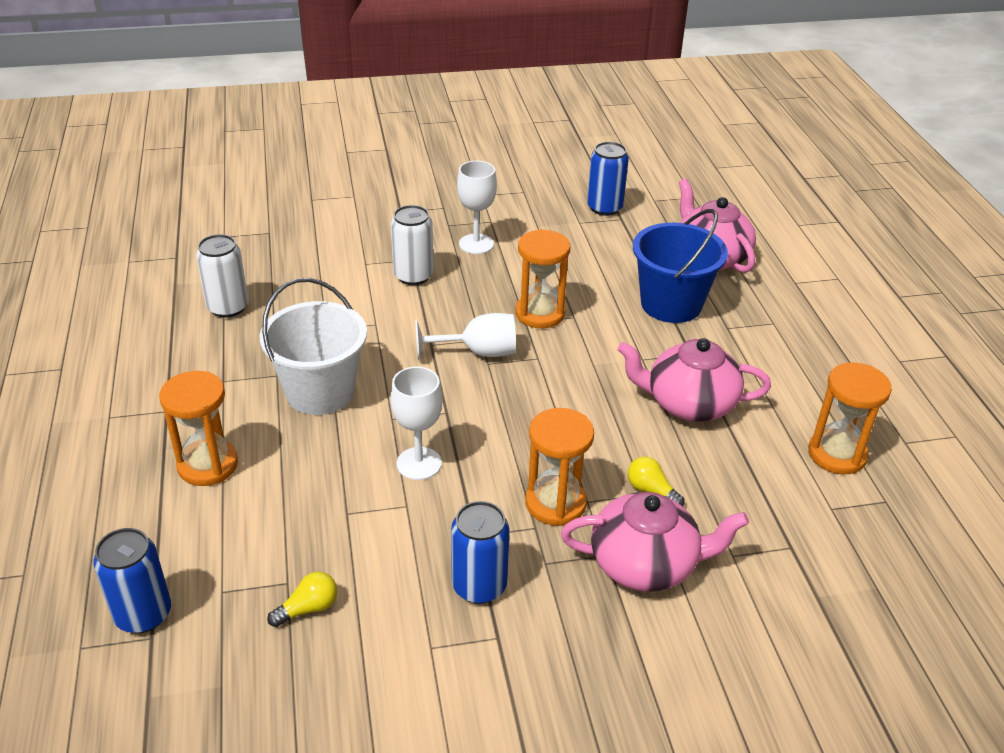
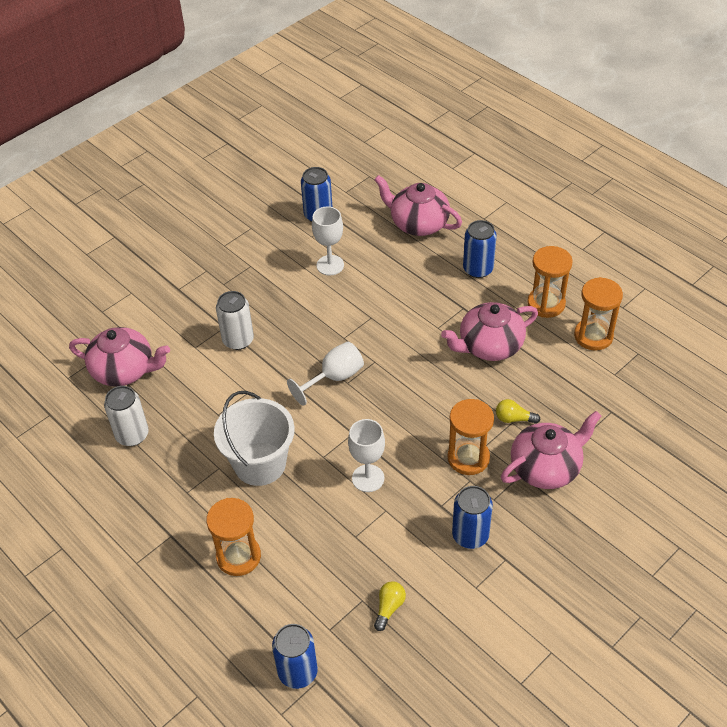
camera: 30 degrees left, 10 degrees up
white goblet [457,161,497,254] -> white goblet moved to [312,207,344,276]
orange hourglass [516,229,570,328] -> orange hourglass moved to [527,246,573,318]
blue bucket [633,209,728,323] -> none
none -> pink teapot [69,327,170,387]
none -> blue can [463,220,497,278]

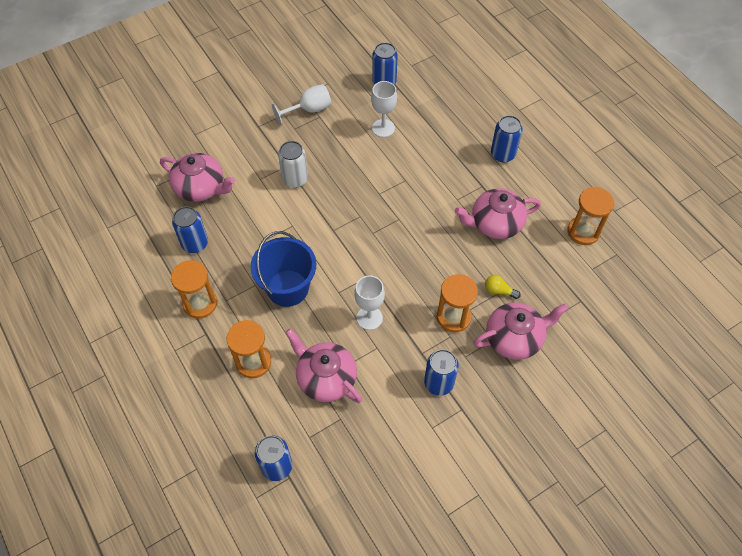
camera: 10 degrees right, 10 degrees up
white can [104,386,149,446] -> blue can [172,206,208,253]
white bucket [214,391,295,486] -> blue bucket [251,231,316,307]
white goblet [287,341,364,406] -> white goblet moved to [272,84,331,125]
pink teapot [374,175,462,236] -> pink teapot moved to [285,328,362,403]
yellow light bulb [374,581,406,631] -> none
orange hourglass [527,246,573,318] -> orange hourglass moved to [171,260,217,319]

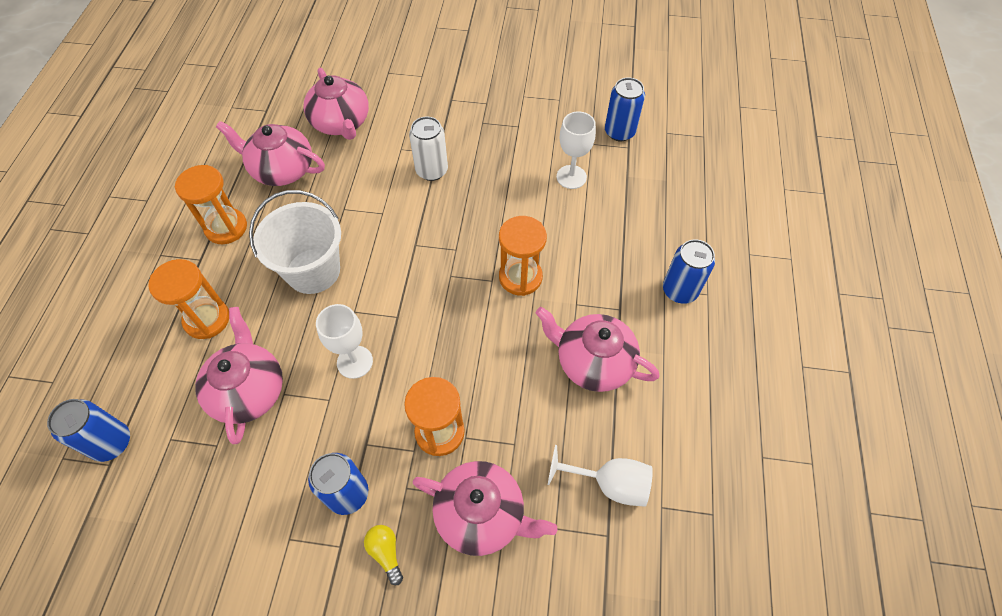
camera: 40 degrees right, 0 degrees up
blue can [172,206,208,253] -> pink teapot [216,121,325,186]
blue bucket [251,231,316,307] -> white bucket [249,190,341,294]
white goblet [272,84,331,125] -> white goblet moved to [548,445,653,507]
yellow light bulb [485,275,521,299] -> yellow light bulb moved to [364,525,403,585]
orange hourglass [567,187,614,245] -> orange hourglass moved to [499,216,547,296]

